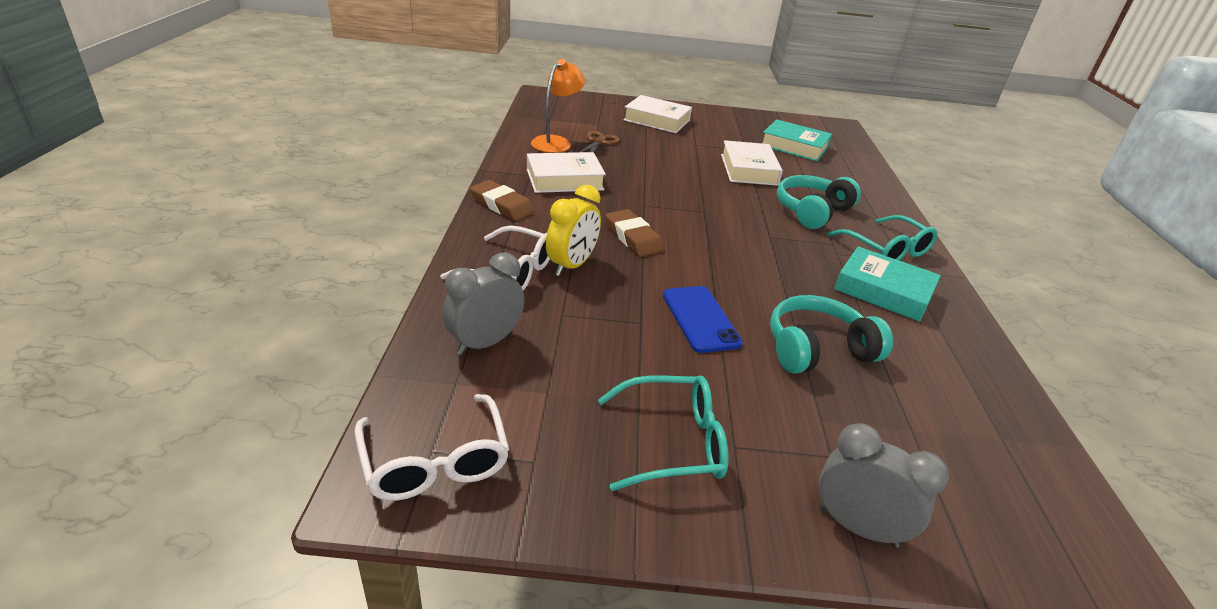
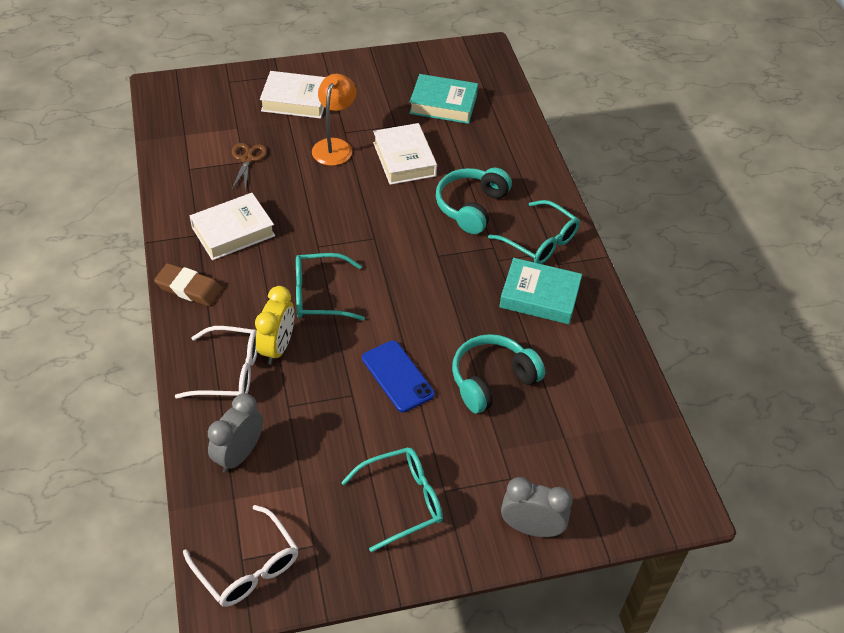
camera: 15 degrees left, 15 degrees up
orange lamp [531,59,585,153] -> orange lamp moved to [312,74,357,166]
brown eraser [605,209,664,257] -> turquoise glasses [296,253,365,321]

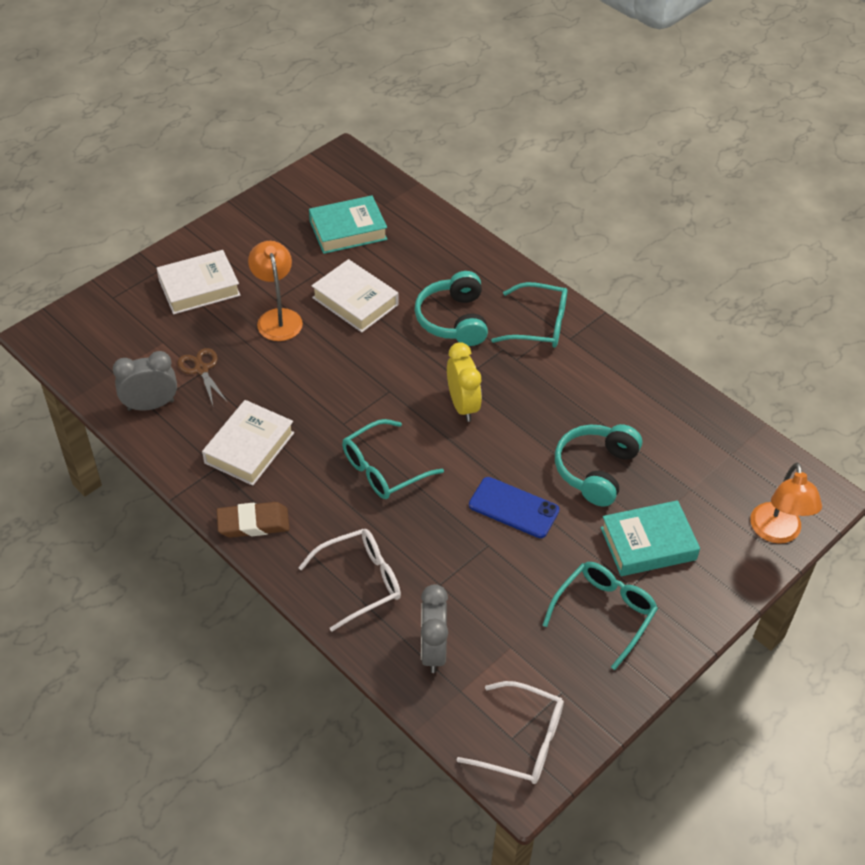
camera: 30 degrees left, 0 degrees up
yellow clock [255,286,294,365] -> yellow clock moved to [447,342,482,422]
turquoise book [499,258,582,324] -> turquoise book moved to [601,500,700,576]
grey clock [501,477,572,537] -> grey clock moved to [113,351,177,411]
none -> orange lamp [750,463,822,544]

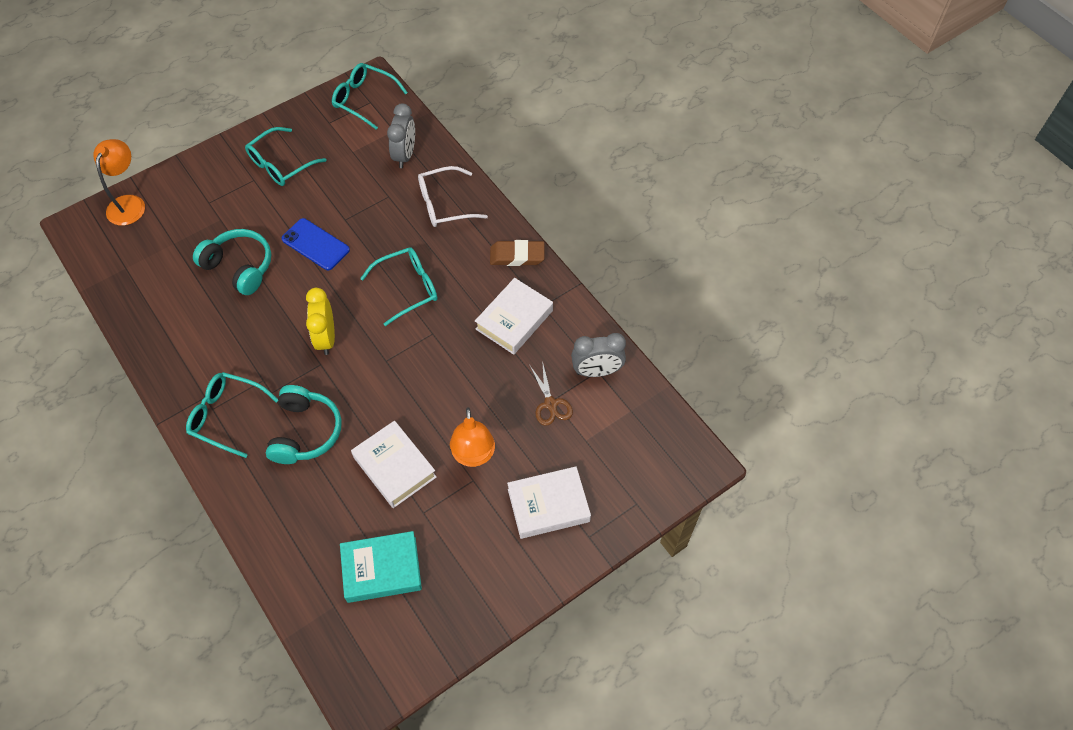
camera: 170 degrees left, 10 degrees up
white glasses [457,681,564,784] -> turquoise glasses [332,63,408,130]
turquoise headphones [555,424,642,507] -> turquoise headphones turned 90 degrees counterclockwise [193,229,271,295]
turquoise book [601,500,700,576] -> none

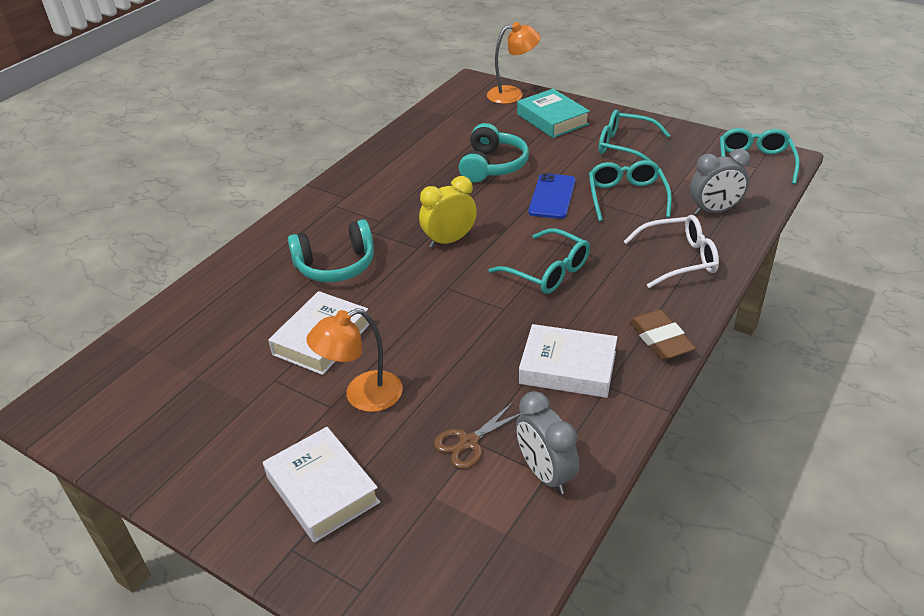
camera: 70 degrees right, 20 degrees down
turquoise glasses [186,372,278,458] -> turquoise glasses moved to [589,160,672,221]
turquoise book [340,531,422,603] -> turquoise book moved to [517,89,590,138]
white glasses [418,166,488,227] -> white glasses turned 120 degrees clockwise [624,215,719,288]

